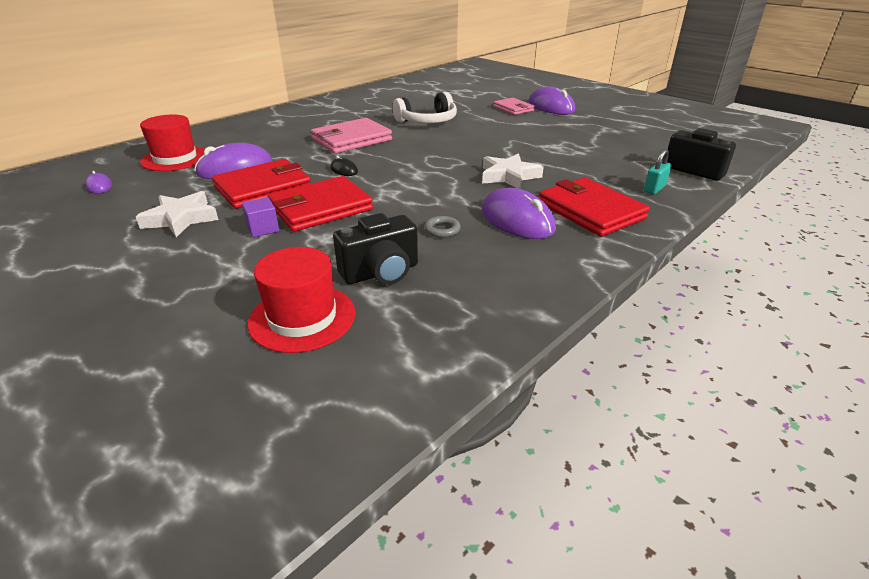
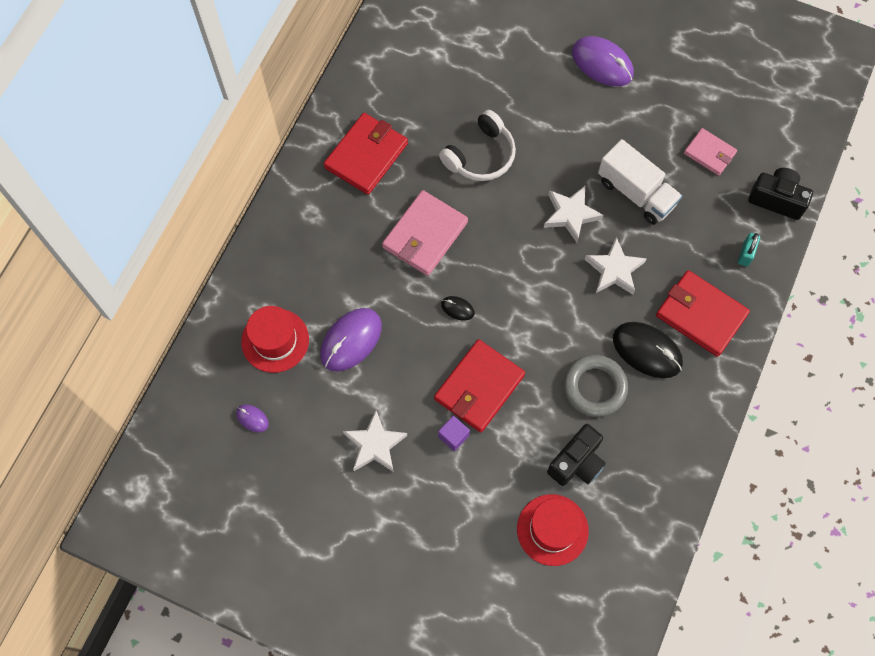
camera: 20 degrees left, 35 degrees up
red wallet [212,159,311,209] -> red wallet moved to [324,113,408,195]
grey ring [424,216,461,238] -> grey ring [563,355,628,417], size x2.14
purple mouse [482,188,556,239] -> black mouse [613,322,683,378]
pink wallet [493,98,535,115] -> pink wallet moved to [684,128,737,176]
none -> white star [544,186,603,242]
none -> white truck [598,139,682,225]

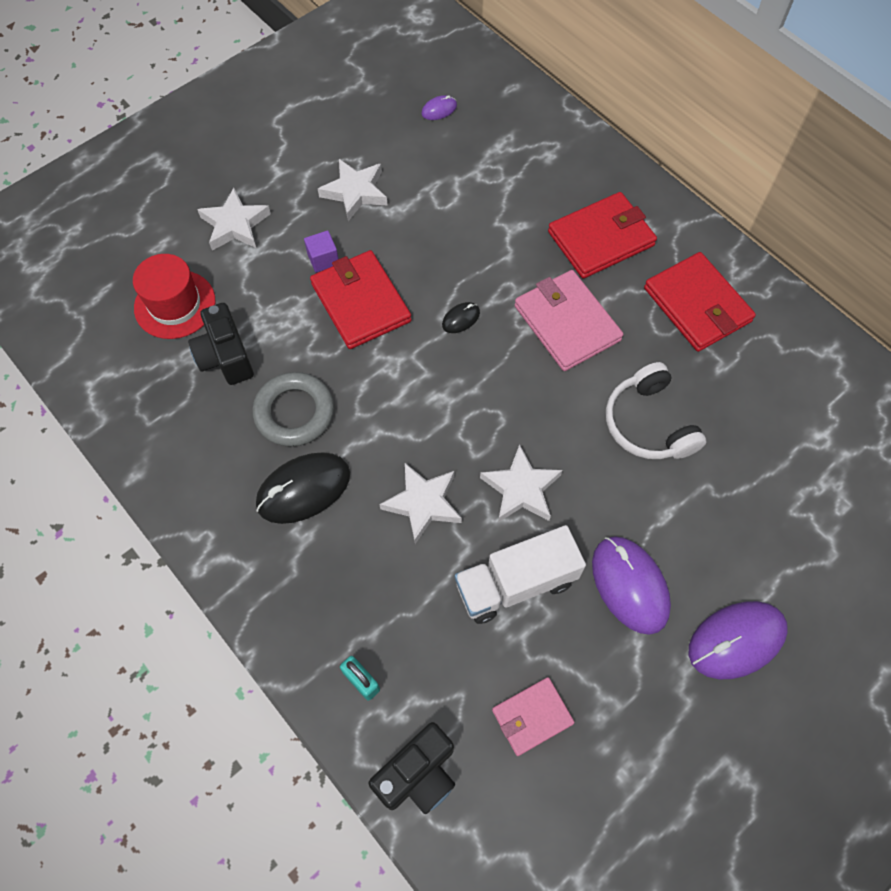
camera: 115 degrees right, 5 degrees down
red hat [241,306,309,373] -> none
purple mouse [320,308,382,371] -> purple mouse moved to [592,536,671,635]
red wallet [656,270,750,357] -> red wallet moved to [548,192,657,279]
none -> white star [197,188,271,251]

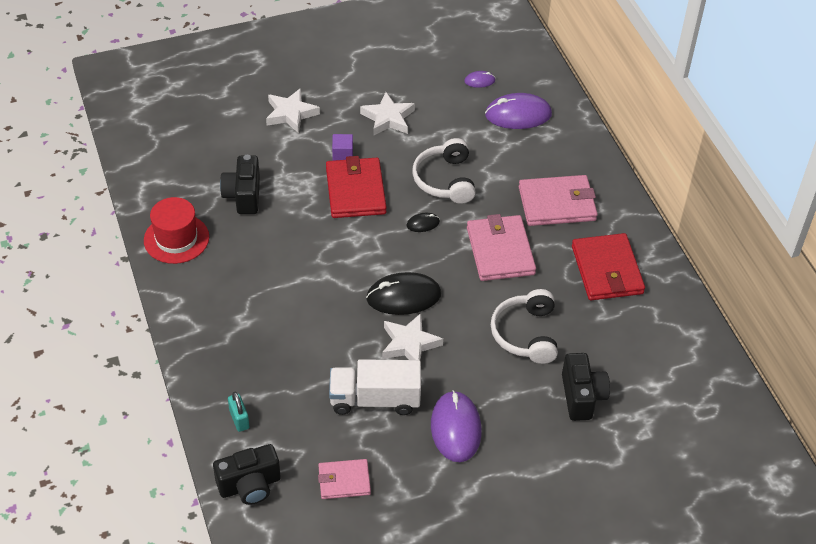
camera: 20 degrees right, 15 degrees down
red hat [133,254,216,339] -> red hat moved to [144,197,209,264]
grey ring [252,372,334,447] -> none
black mouse [256,452,350,524] -> black mouse moved to [366,272,441,315]
white star [380,463,462,544] -> none
red wallet [548,192,657,279] -> pink wallet [519,175,598,226]
purple mouse [689,601,788,679] -> purple mouse moved to [485,93,552,129]
none -> white headphones [412,138,476,204]
none -> black camera [562,353,610,421]

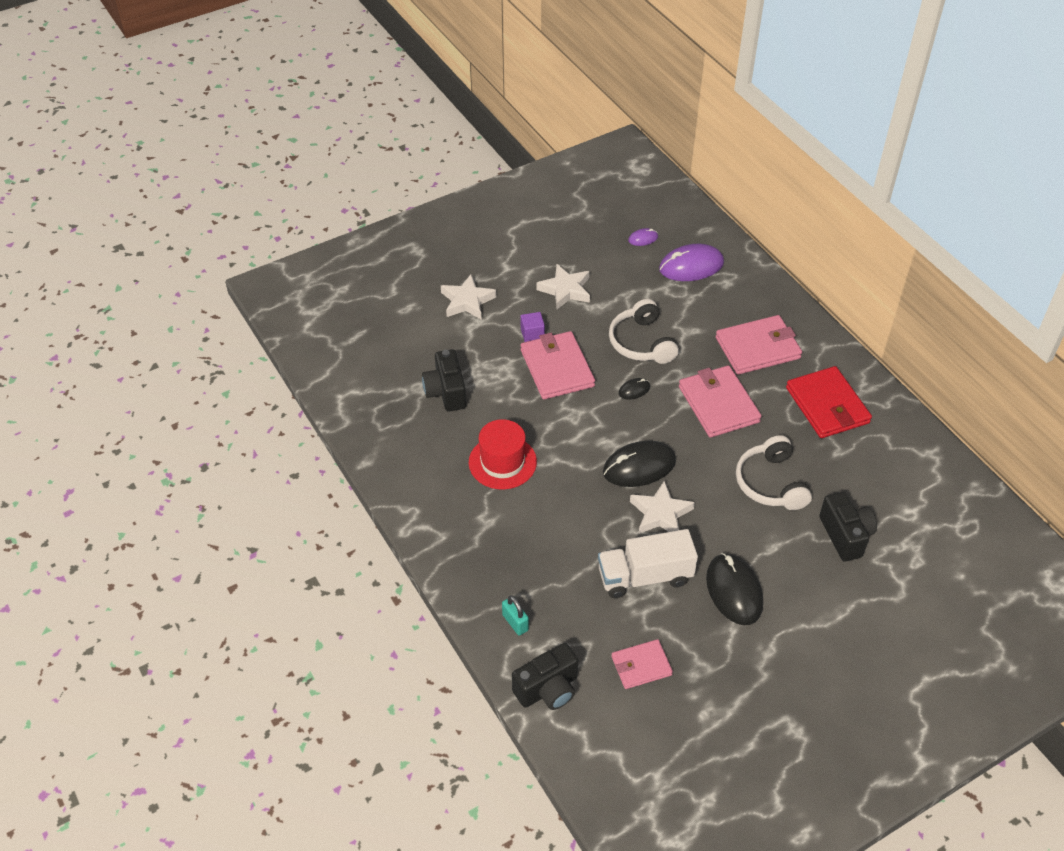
camera: 10 degrees left, 0 degrees up
red hat [144,197,209,264] -> red hat moved to [469,419,537,489]
red wallet [326,156,387,218] -> pink wallet [521,331,595,400]
purple mouse [431,390,482,462] -> black mouse [706,553,763,625]

